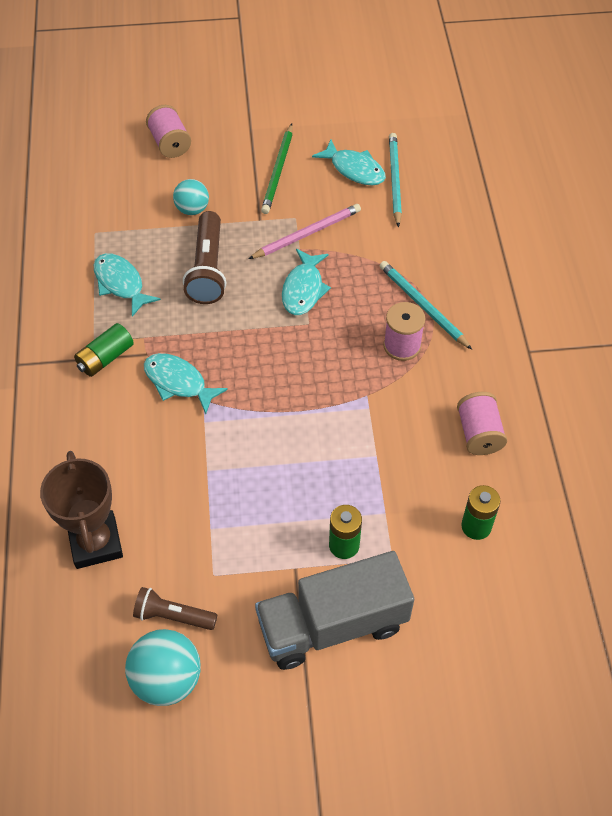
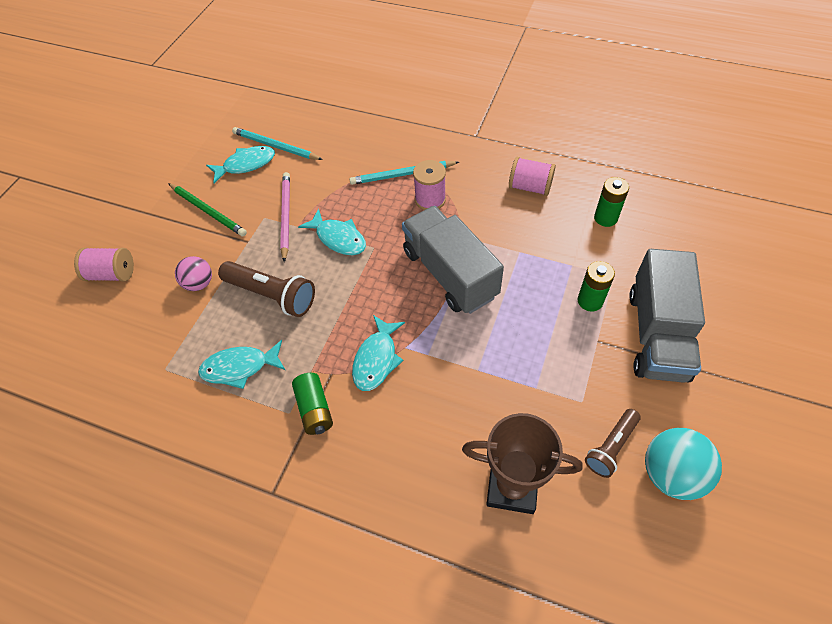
camera: 60 degrees left, 0 degrees up
turquoise fish [144,353,228,414] -> turquoise fish turned 45 degrees counterclockwise [352,315,405,391]
turquoise ball [173,179,209,215] -> pink ball [175,256,212,291]
none -> grey truck [402,206,504,314]

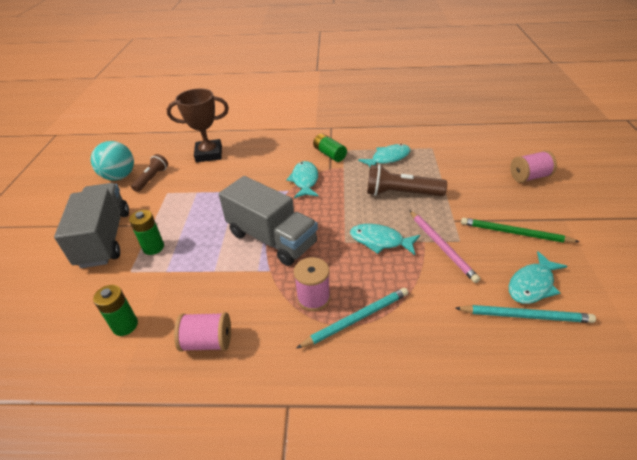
camera: 160 degrees right, 15 degrees down
pink ball [175,256,212,291] -> none

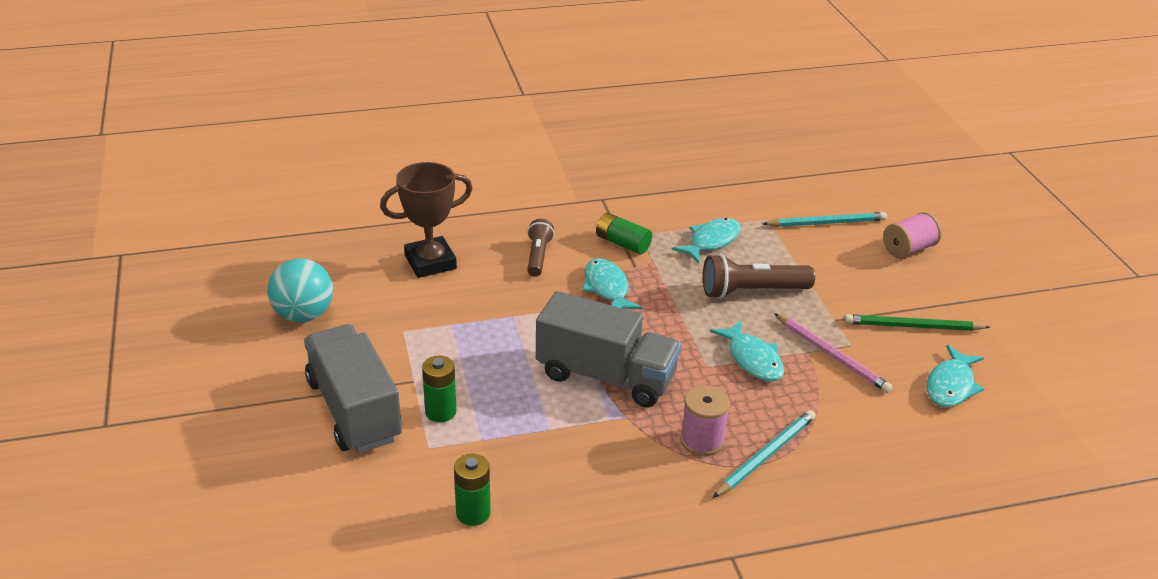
camera: 20 degrees left, 5 degrees down
brown flashlight [131,154,168,192] -> brown flashlight moved to [527,219,554,277]
pink spool [174,312,231,352] -> none
turquoise fish [350,224,420,255] -> turquoise fish turned 120 degrees counterclockwise [710,321,784,381]
turquoise pencil [455,305,596,323] -> turquoise pencil moved to [762,212,887,227]

